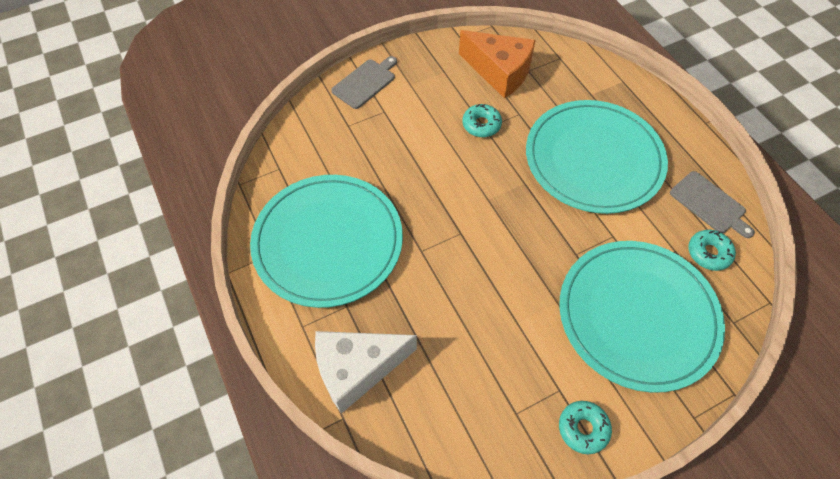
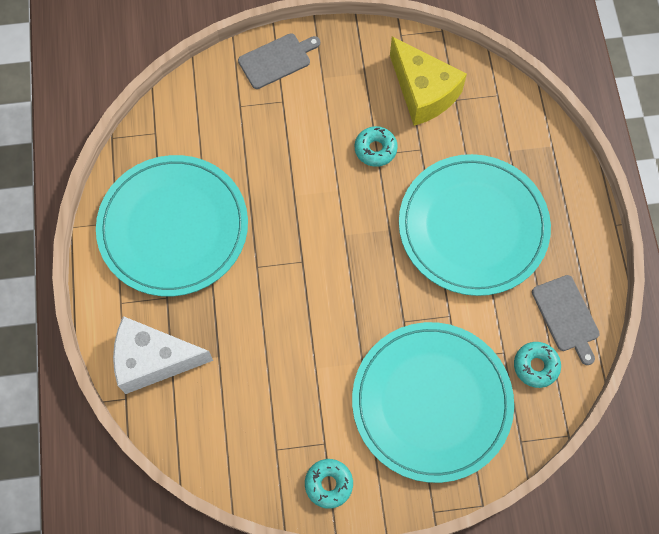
camera: 20 degrees right, 10 degrees up
orange cheese [459,30,536,99] -> yellow cheese [390,37,467,126]

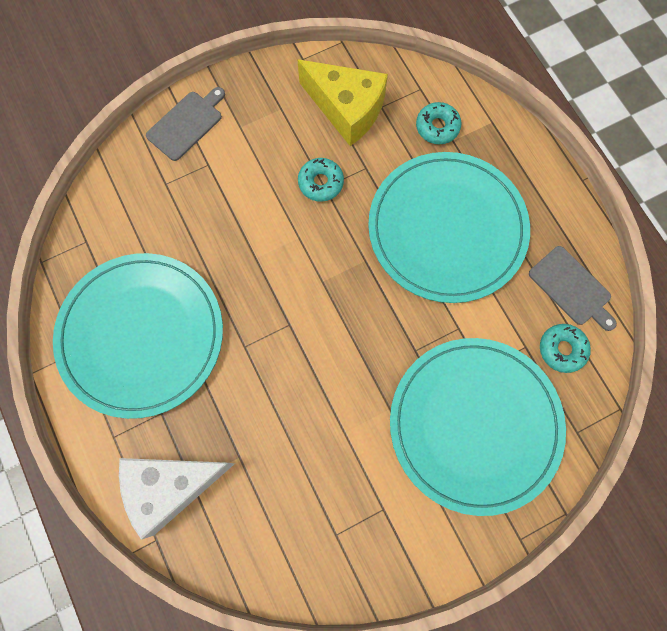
camera: 20 degrees left, 5 degrees up
turquoise donut [305,459,353,509] -> turquoise donut moved to [416,102,462,144]

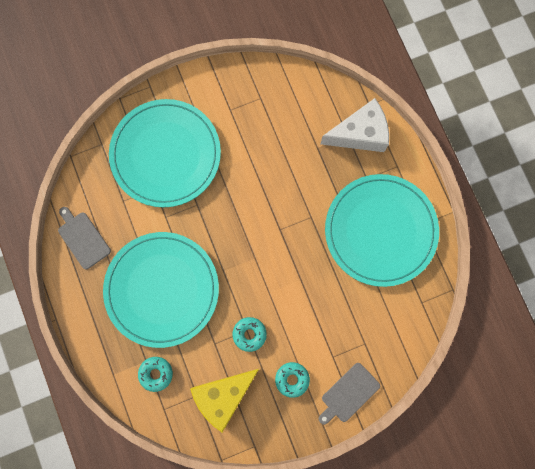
camera: 175 degrees left, 5 degrees up
yellow cheese [297,59,388,146] -> yellow cheese turned 75 degrees counterclockwise [190,369,259,432]
turquoise donut [540,324,591,373] -> turquoise donut moved to [275,362,310,398]

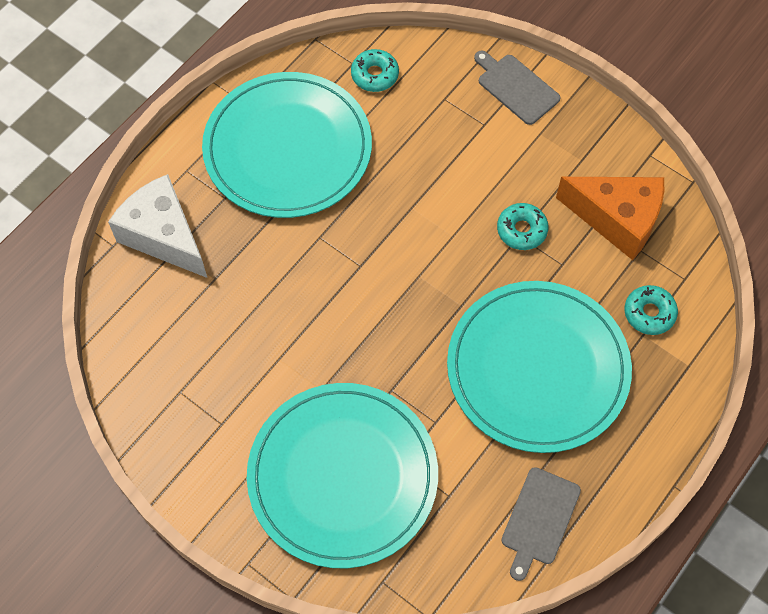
camera: 120 degrees left, 15 degrees down
yellow cheese [190,369,259,432] -> orange cheese [556,177,664,260]
turquoise donut [275,362,310,398] -> turquoise donut moved to [351,49,399,92]
grey cutting board [319,363,380,425] -> grey cutting board turned 150 degrees counterclockwise [474,51,561,125]

